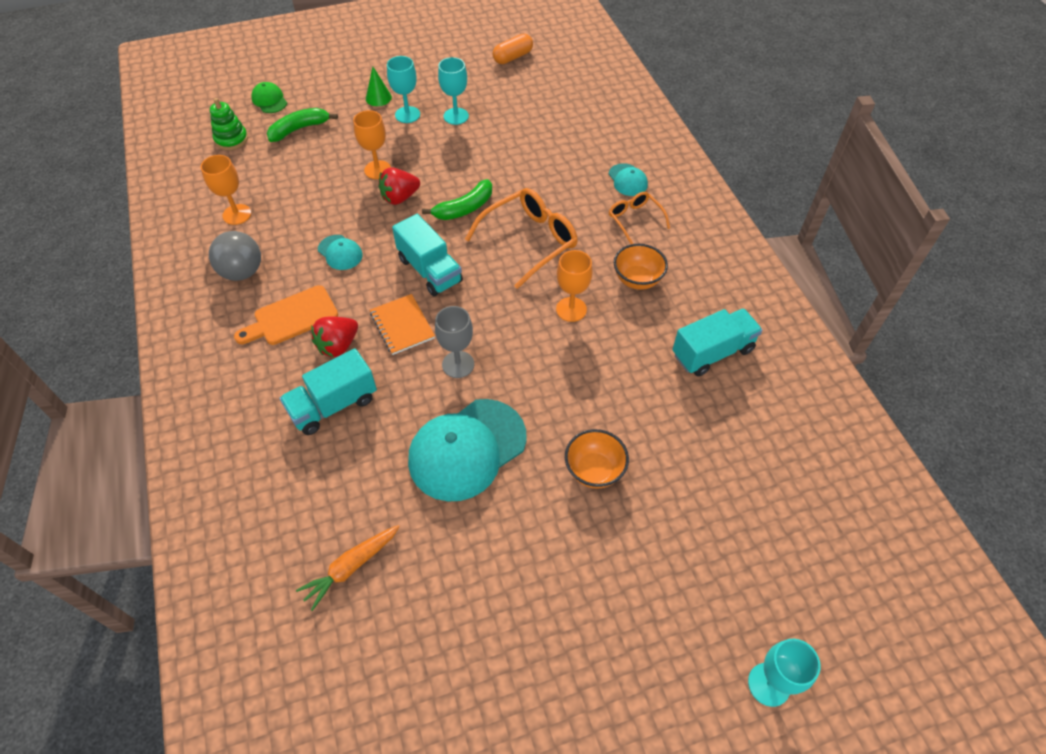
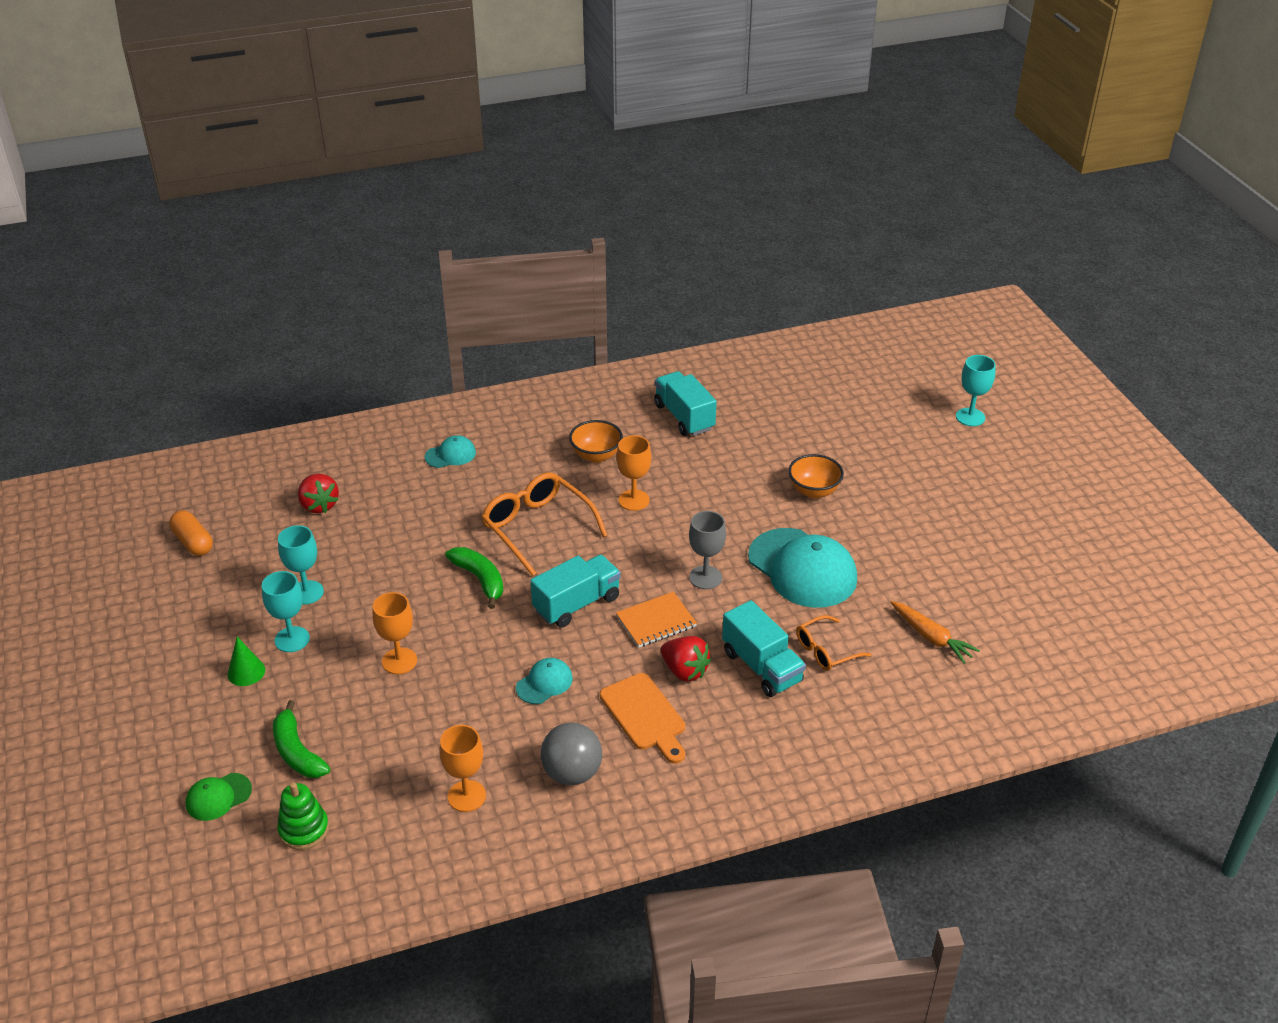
camera: 90 degrees left, 15 degrees down
red strawberry [379,167,420,205] -> red strawberry moved to [298,474,339,513]
orange glasses [609,192,670,244] -> orange glasses moved to [796,615,871,671]

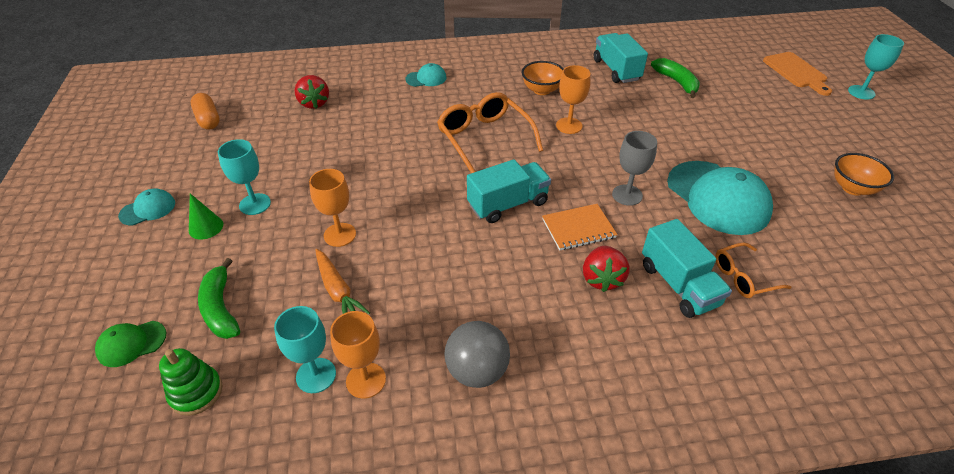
camera: 10 degrees right, 5 degrees up
turquoise goblet [278,525,324,605] -> turquoise goblet moved to [274,306,336,393]
green banana [445,547,503,609] -> green banana moved to [651,58,700,98]
turquoise cap [516,658,573,704] -> turquoise cap moved to [118,188,175,225]
orange cutting board [600,673,685,764] -> orange cutting board moved to [763,52,832,96]
red strawberry [661,636,711,682] -> red strawberry turned 45 degrees clockwise [583,246,629,292]
orange bowl [788,454,844,499] -> orange bowl moved to [834,153,894,196]
orange carrot [890,601,980,664] -> orange carrot moved to [315,249,370,314]

